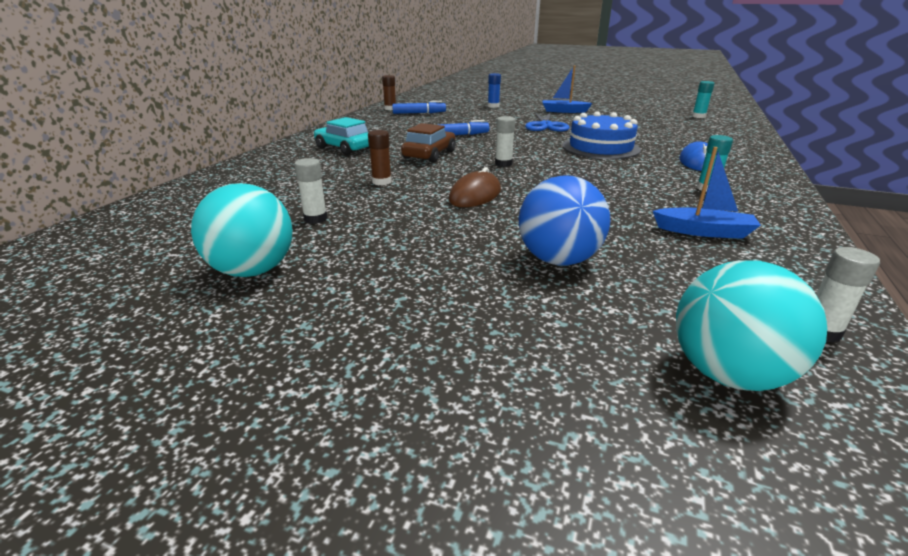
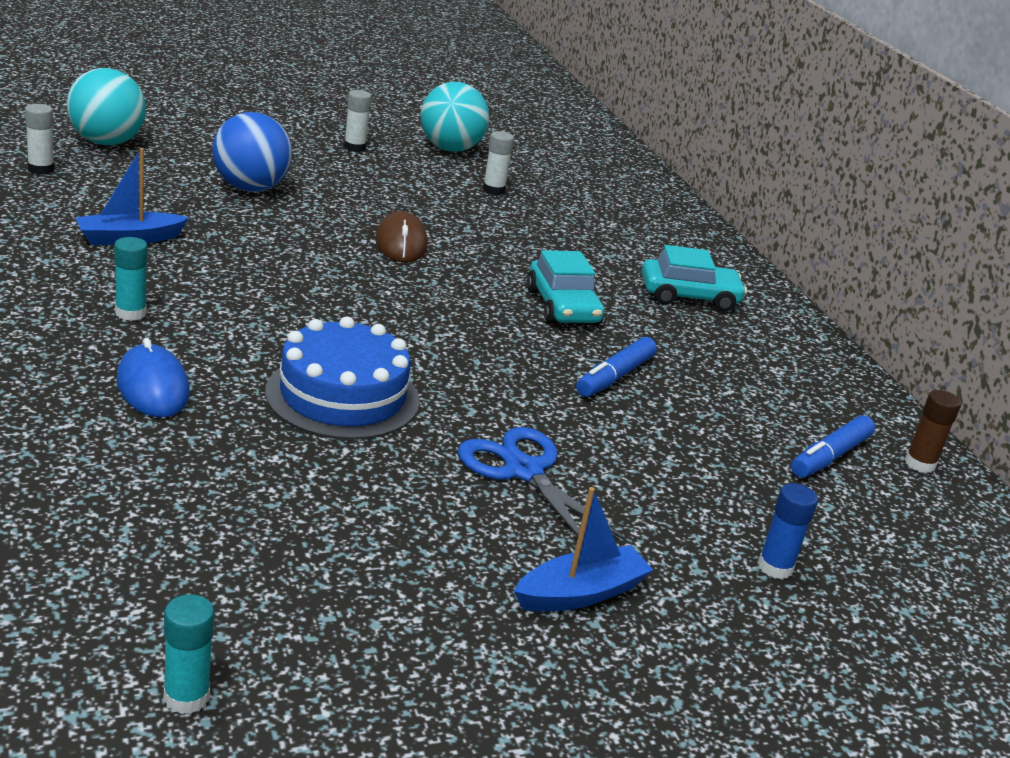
camera: 135 degrees right, 0 degrees up
brown glue stick [368,130,392,186] -> none
brown car [401,123,456,163] -> turquoise car [526,250,604,324]
white glue stick [495,116,515,167] -> white glue stick moved to [344,90,372,152]

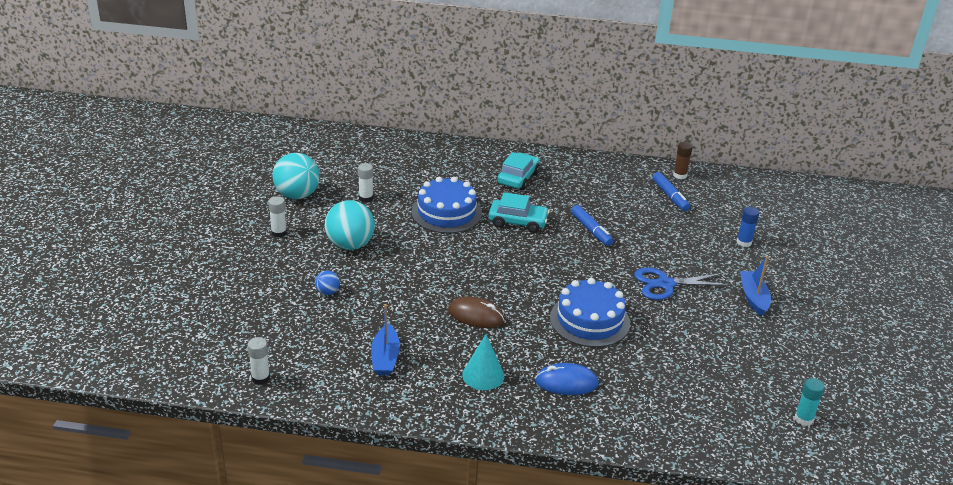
camera: 60 degrees left, 5 degrees up
turquoise ball [67,68,146,145] -> turquoise ball moved to [325,200,375,250]
turquoise glue stick [114,237,148,321] -> turquoise cone [462,334,504,390]
blue ball [212,112,292,192] -> blue ball [315,271,340,295], size x0.47
brown mouse [375,211,428,262] -> brown mouse moved to [448,296,505,328]
none -> blue cake [411,177,482,234]

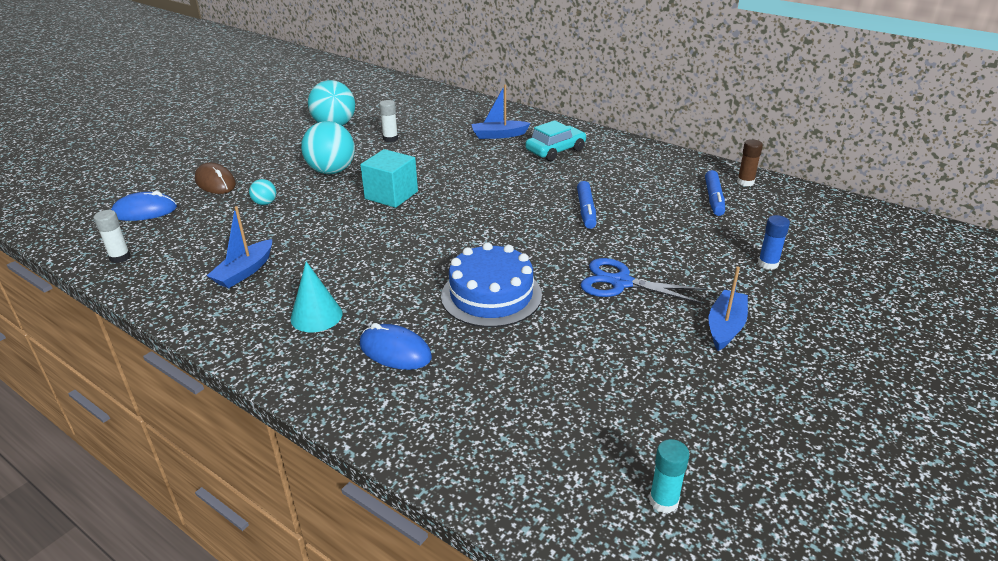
camera: 30 degrees right, 0 degrees up
white glue stick [268,196,287,238] -> none
blue ball [315,271,340,295] -> turquoise ball [249,179,276,205]
blue cake [411,177,482,234] -> none
brown mouse [448,296,505,328] -> brown mouse moved to [195,163,236,194]
turquoise car [488,192,550,233] -> none
none -> blue mouse [111,191,177,221]
none -> turquoise cube [360,149,418,208]
none -> blue boat [471,85,531,139]

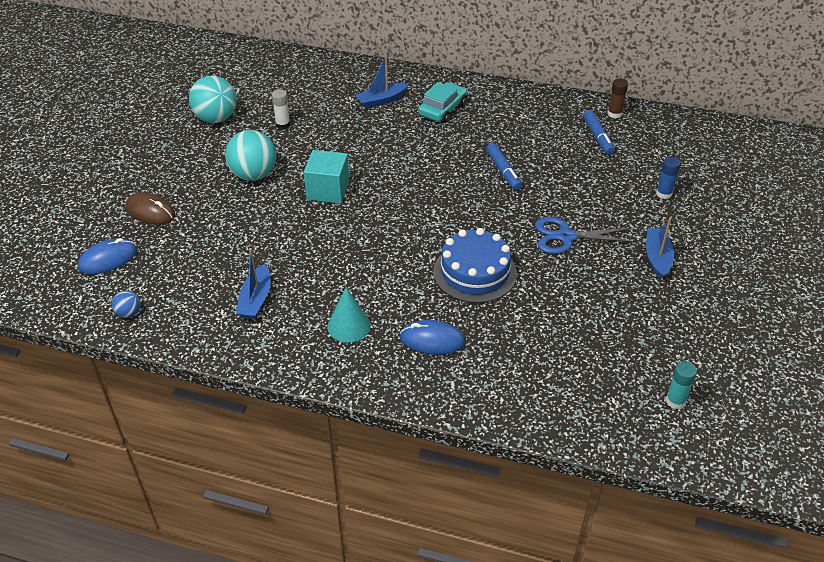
camera: 20 degrees left, 10 degrees up
white glue stick [94,210,131,263] -> blue ball [112,290,140,318]
turquoise ball [249,179,276,205] -> none

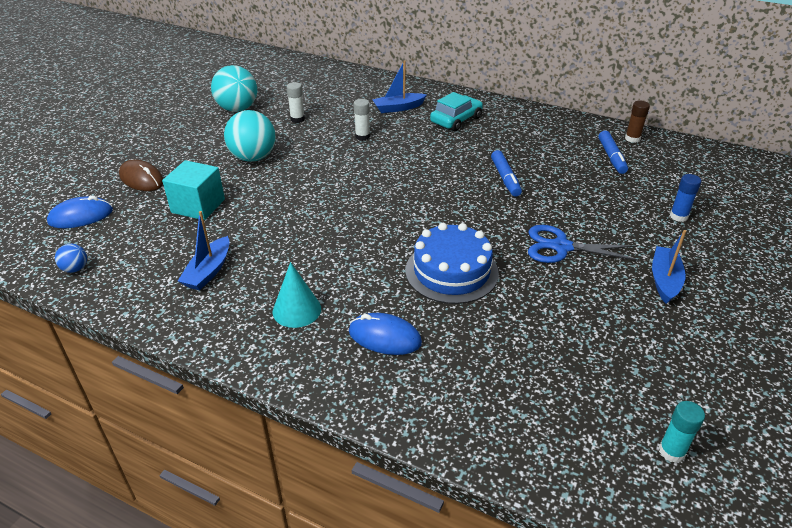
camera: 10 degrees right, 5 degrees down
turquoise cube [304,150,349,204] -> turquoise cube moved to [162,160,225,220]
none -> white glue stick [354,99,370,141]

